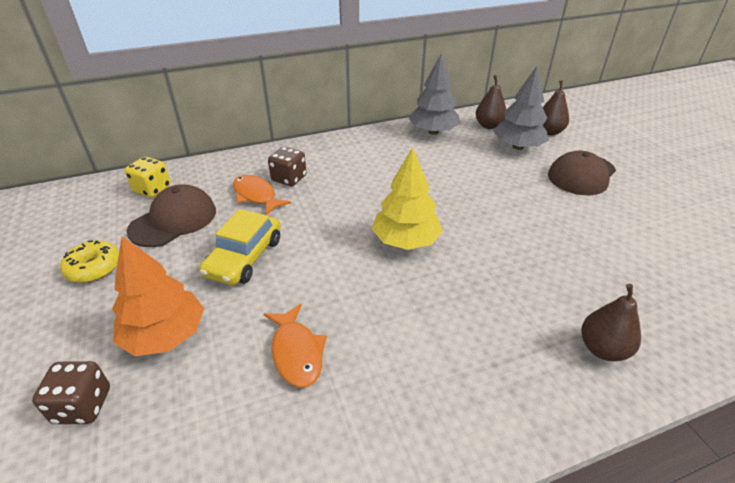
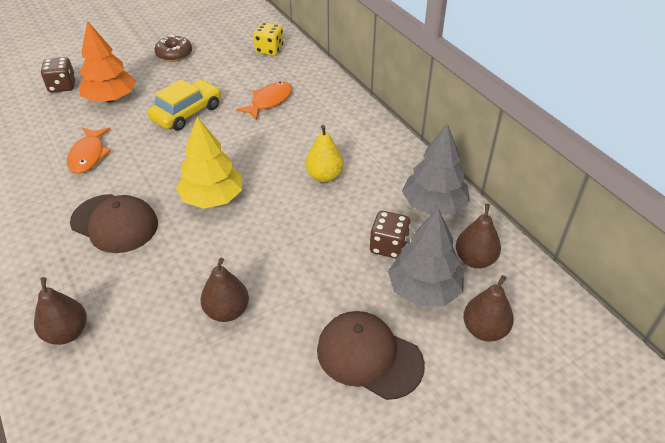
camera: 80 degrees right, 5 degrees up
yellow donut [60,240,119,283] -> brown donut [154,35,192,62]
brown cap [127,185,216,247] -> brown cap moved to [70,194,158,253]
yellow car [199,209,281,285] -> yellow car turned 120 degrees clockwise [147,79,221,131]
orange fish [264,304,327,388] -> orange fish turned 60 degrees counterclockwise [67,128,111,174]
brown dice [268,147,306,186] -> brown dice moved to [369,211,411,259]
none -> brown pear [200,258,249,322]
none -> yellow pear [305,125,344,182]

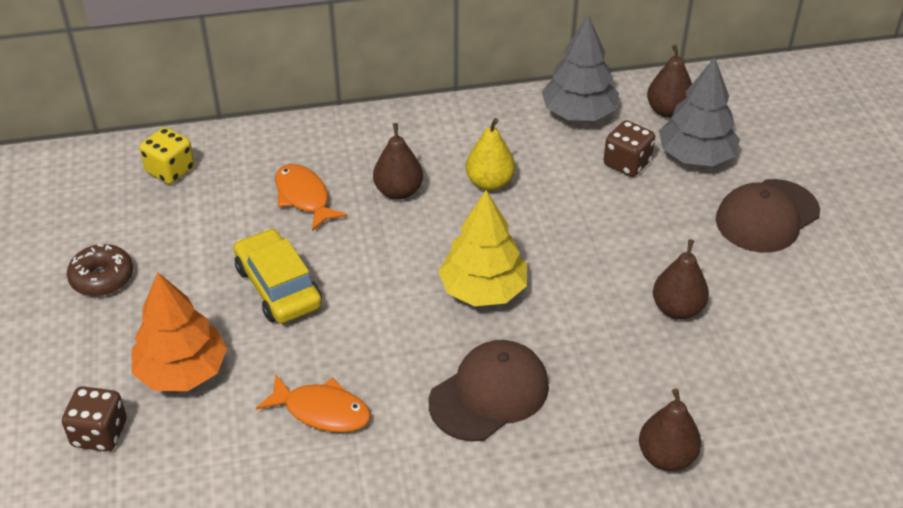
camera: 70 degrees left, 0 degrees up
brown pear [463,275,514,342] -> brown pear moved to [373,123,423,200]

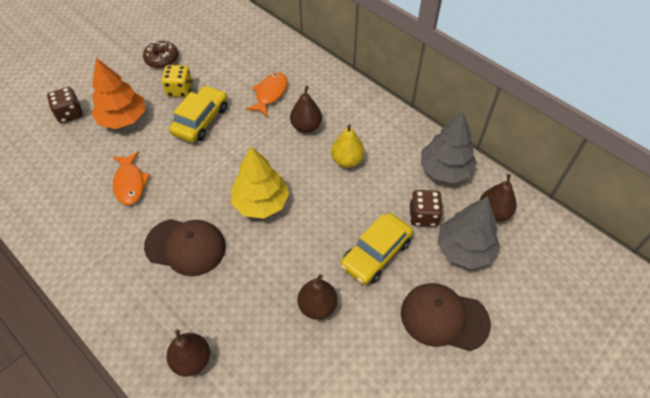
camera: 55 degrees right, 10 degrees up
yellow dice [140,127,195,184] -> yellow dice moved to [162,65,192,97]
none -> yellow car [340,213,413,285]

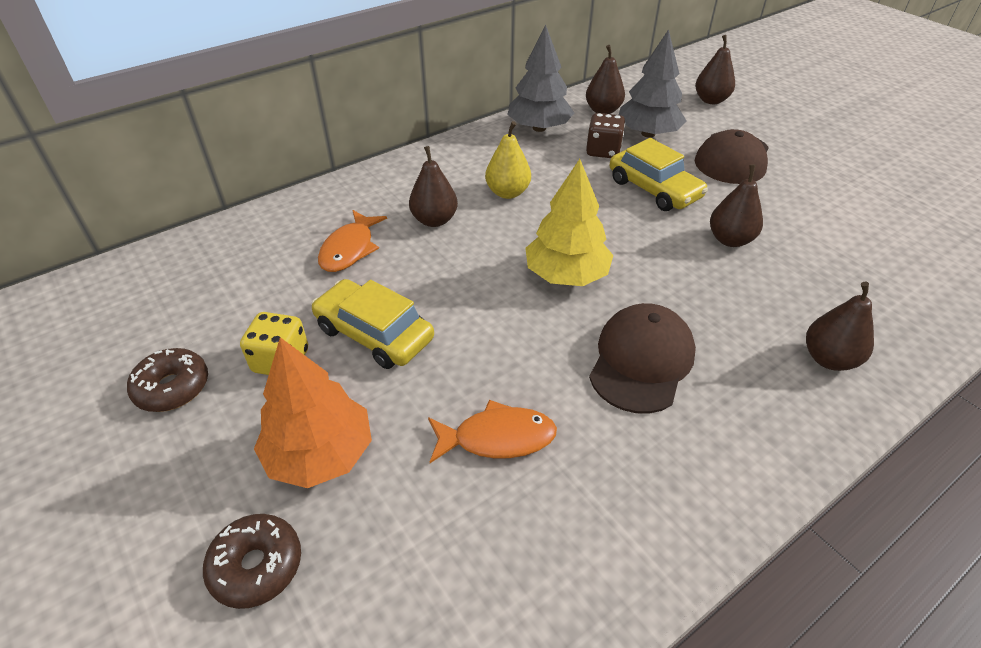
camera: 80 degrees left, 10 degrees down
brown dice [47,87,83,123] -> brown donut [203,514,301,609]
orange fish [246,72,288,117] -> orange fish turned 105 degrees counterclockwise [318,210,387,272]
none -> brown pear [695,35,735,104]

